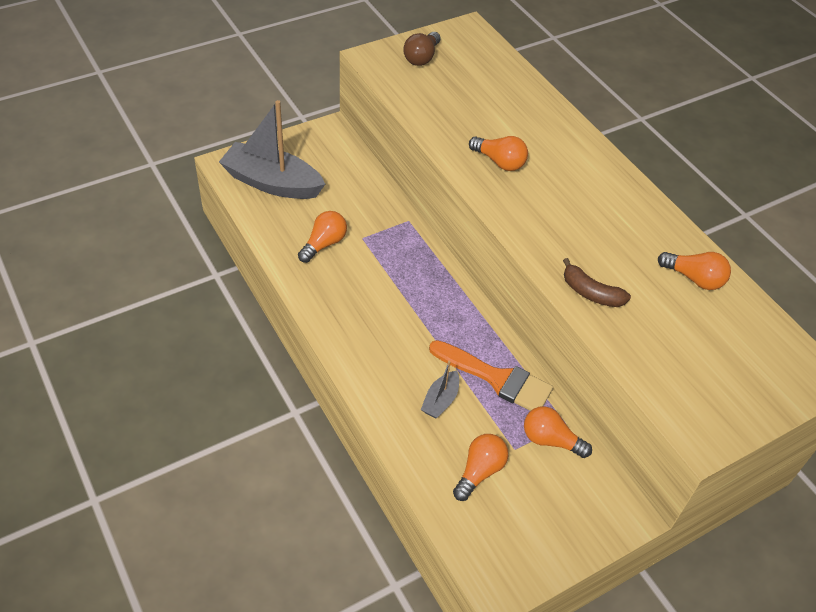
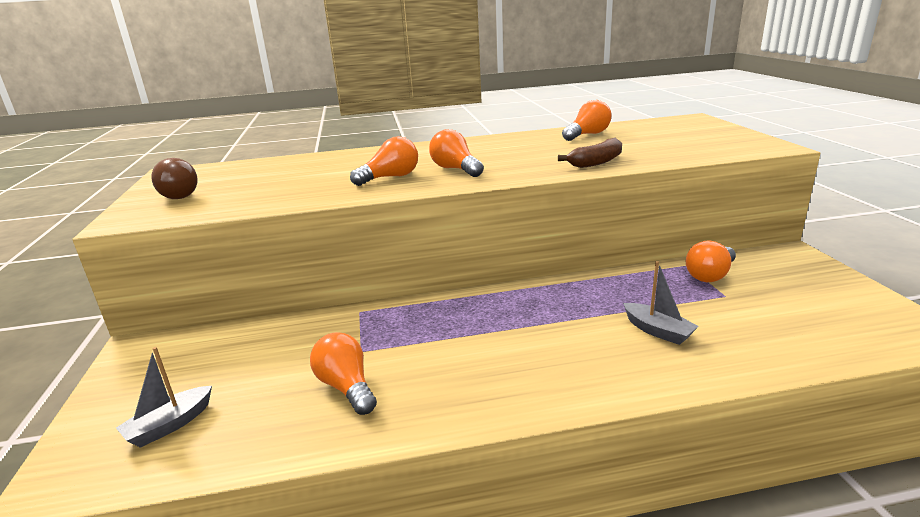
camera: 65 degrees left, 25 degrees down
grey boat [219,100,325,199] -> grey boat [116,347,212,448], size x0.46
orange brush [429,340,553,411] -> none
orange light bulb [453,434,508,501] -> orange light bulb moved to [429,129,484,177]

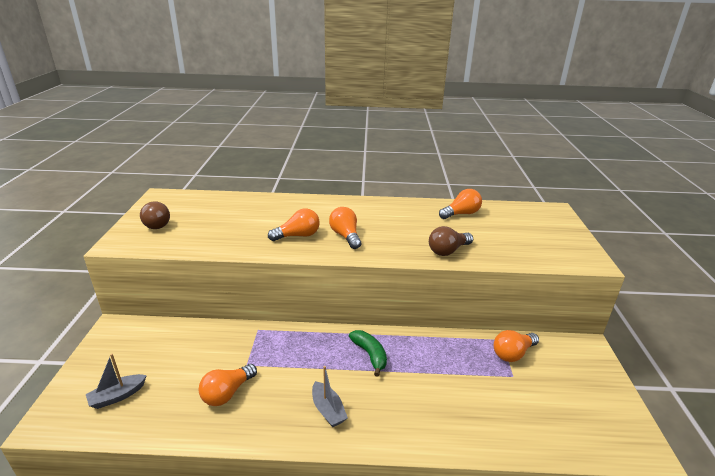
camera: 10 degrees right, 5 degrees up
orange light bulb [310,332,377,415] -> orange light bulb turned 120 degrees counterclockwise [199,364,257,406]
brown banana [558,138,622,168] -> brown light bulb [429,226,473,256]
grey boat [623,261,699,345] -> grey boat moved to [312,366,348,427]
none -> green banana [349,330,387,377]

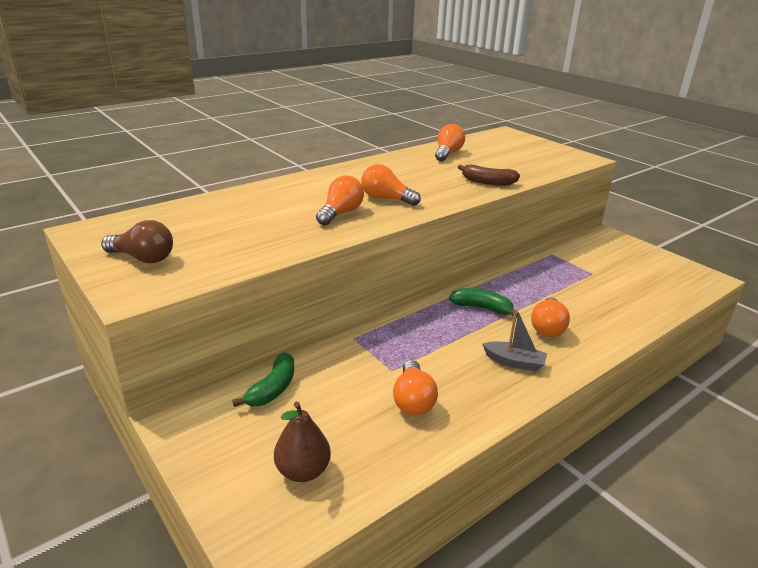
camera: 40 degrees left, 0 degrees up
grey boat [86,354,147,409] -> brown pear [274,402,331,482]
brown light bulb [429,226,473,256] -> brown banana [458,165,520,186]
orange light bulb [494,330,539,362] -> orange light bulb moved to [531,297,570,337]
none -> green banana [232,352,294,407]

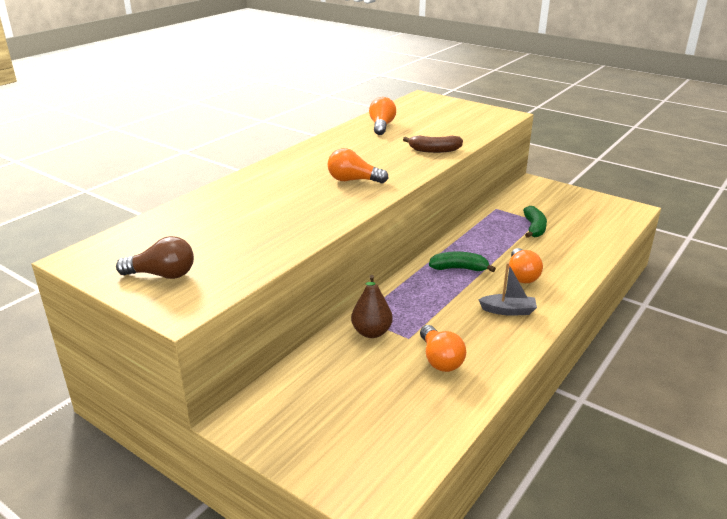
camera: 15 degrees left, 0 degrees up
green banana [232,352,294,407] -> green banana moved to [523,206,547,238]
brown pear [274,402,331,482] -> brown pear moved to [351,275,393,338]
orange light bulb [316,175,364,225] -> none

